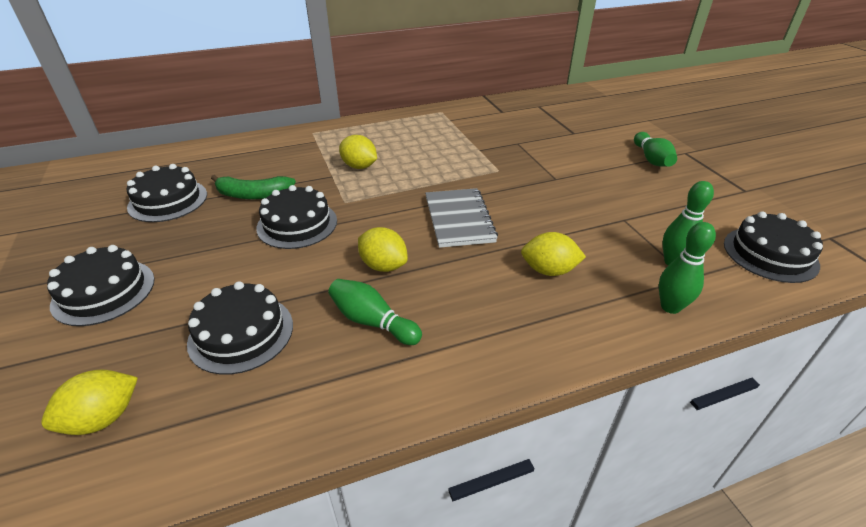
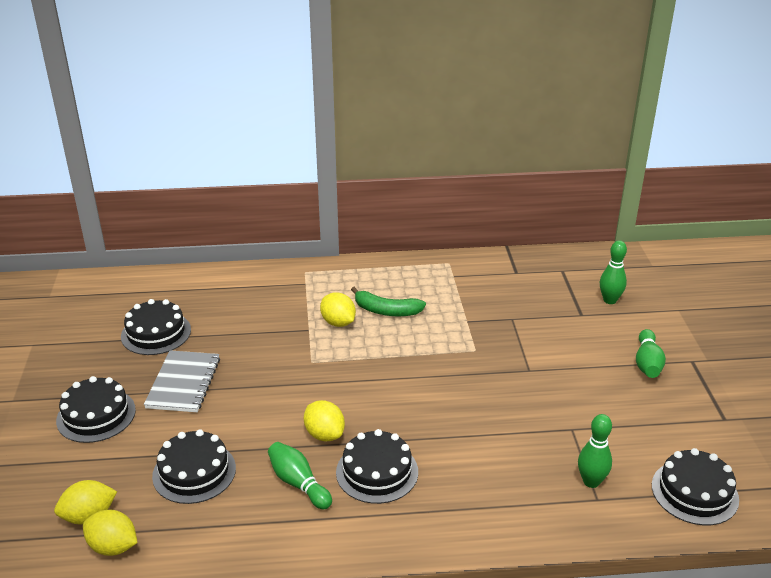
camera: 15 degrees right, 5 degrees down
green banana [211,175,296,199] -> green banana moved to [351,287,426,316]
black cake [256,185,337,249] -> black cake moved to [336,429,418,504]
grey notebook [425,188,498,248] -> grey notebook moved to [144,350,220,412]
yellow lemon [521,232,586,276] -> yellow lemon moved to [83,510,137,556]
green bowling pin [659,222,716,314] -> green bowling pin moved to [600,240,627,304]

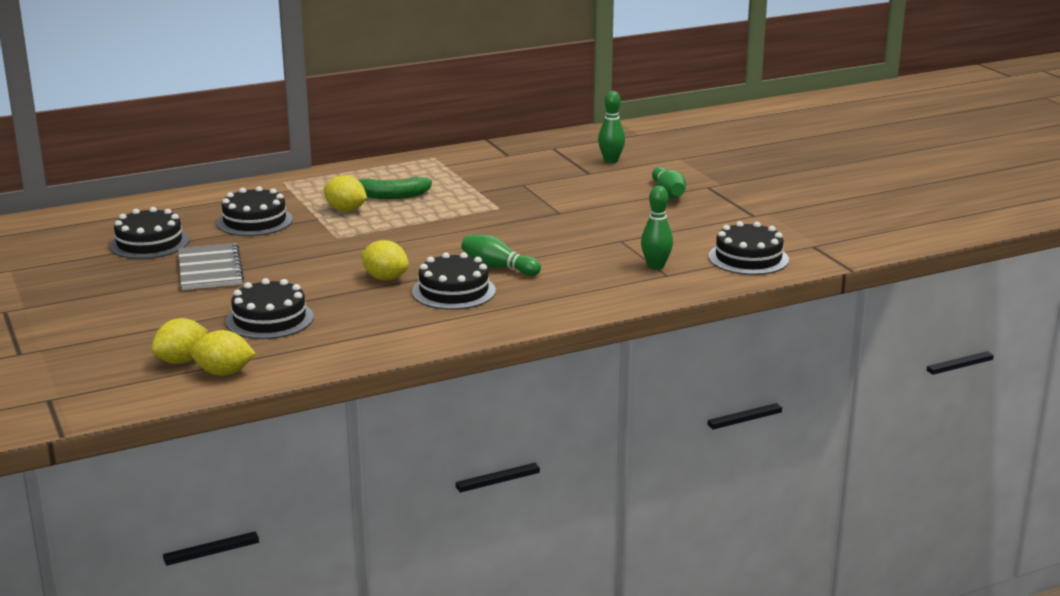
camera: 20 degrees left, 10 degrees down
black cake [56,376,136,443] -> black cake moved to [217,186,293,236]
green bowling pin [268,442,332,509] -> green bowling pin moved to [461,235,541,276]

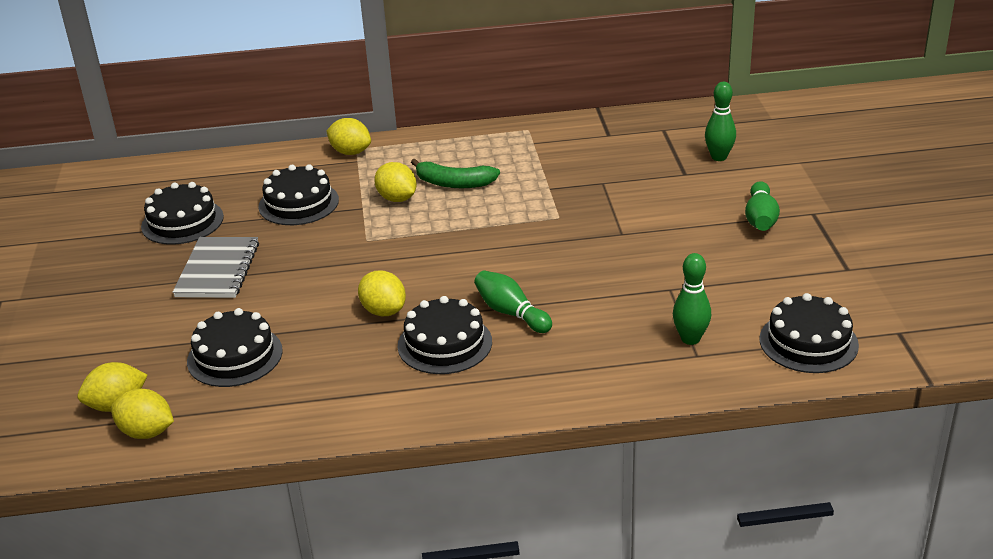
camera: 20 degrees right, 10 degrees up
none -> yellow lemon [326,118,371,155]

